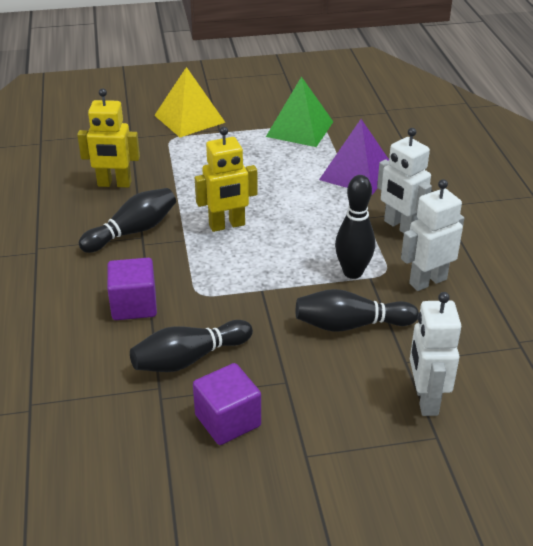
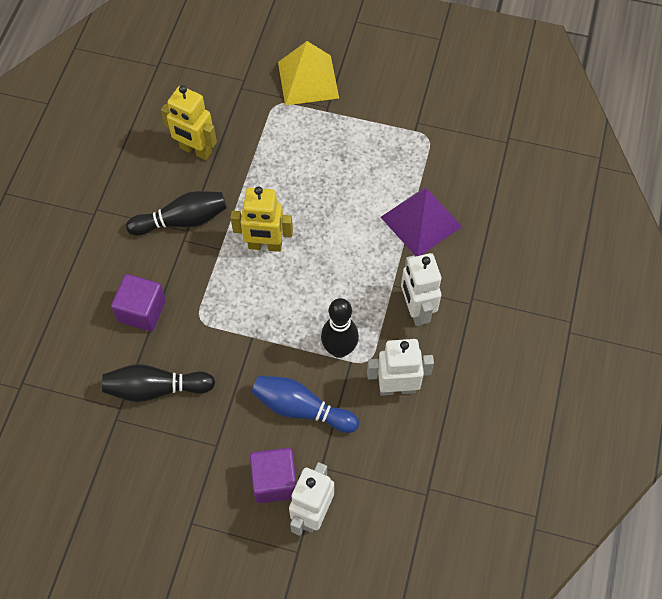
camera: 25 degrees right, 25 degrees up
purple cube [193,363,261,445] -> purple cube moved to [250,448,297,503]
green pyramid [266,76,333,147] -> none
black bowling pin [296,289,419,332] -> blue bowling pin [251,376,359,433]

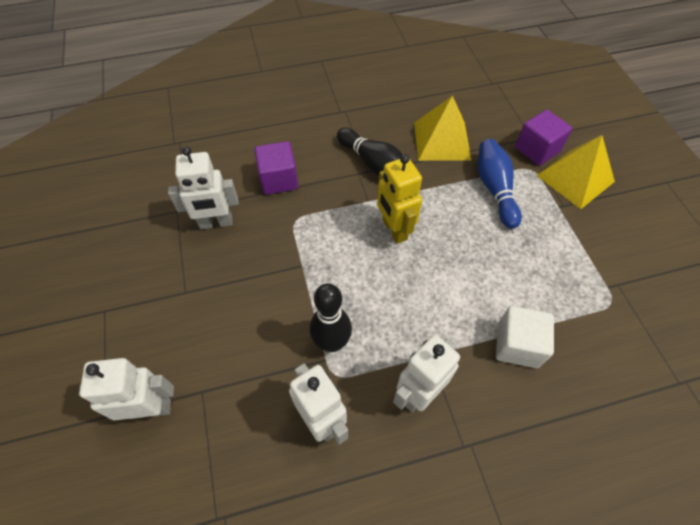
camera: 60 degrees right, 5 degrees down
black bowling pin [102,364,215,402] -> white robot [168,146,239,229]
yellow robot [161,85,217,160] -> yellow pyramid [414,95,471,161]
purple cube [250,448,297,503] -> purple cube moved to [515,110,572,166]
blue bowling pin [251,376,359,433] -> blue bowling pin moved to [478,139,522,229]
purple pyramid [381,187,462,256] -> white cube [496,306,554,368]

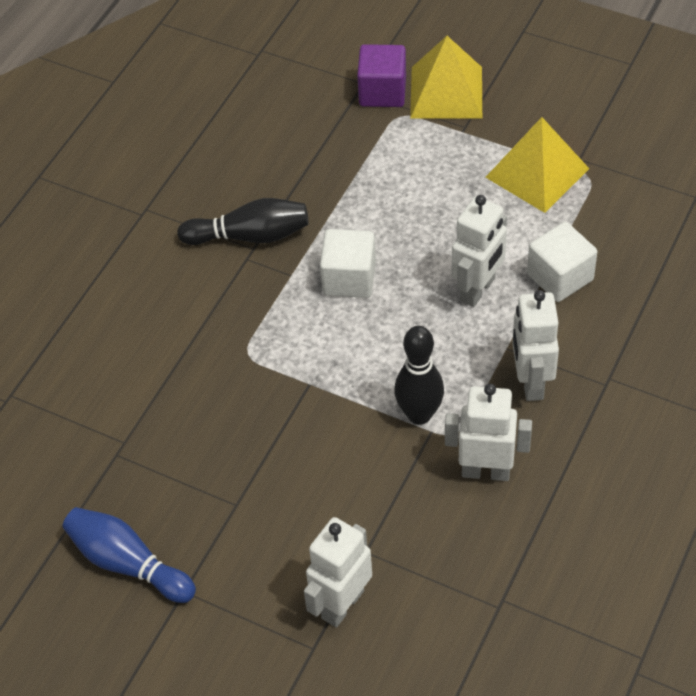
camera: 45 degrees left, 5 degrees down
white robot [168,146,239,229] -> white robot moved to [452,195,507,307]
purple cube [254,141,298,195] -> none
yellow robot [377,154,422,244] -> white cube [320,229,376,298]
yellow pyramid [414,95,471,161] -> yellow pyramid moved to [486,117,589,213]
blue bowling pin [478,139,522,229] -> blue bowling pin moved to [62,507,196,603]

